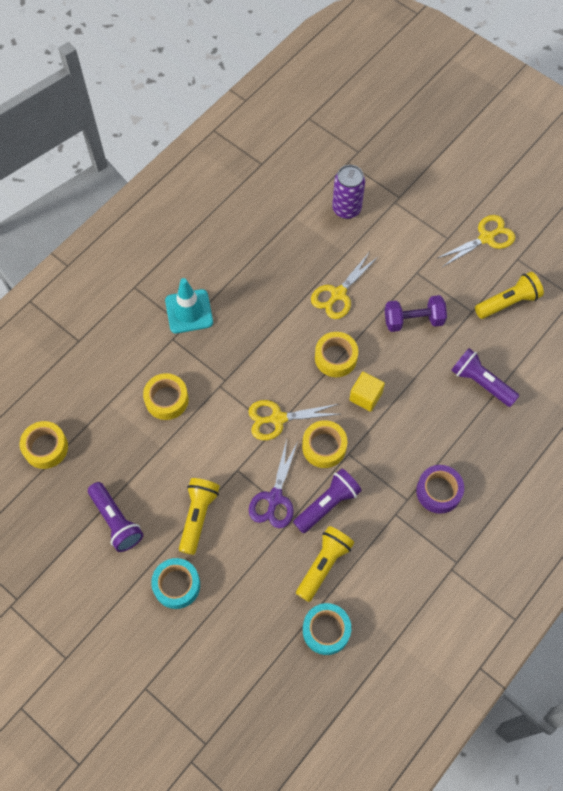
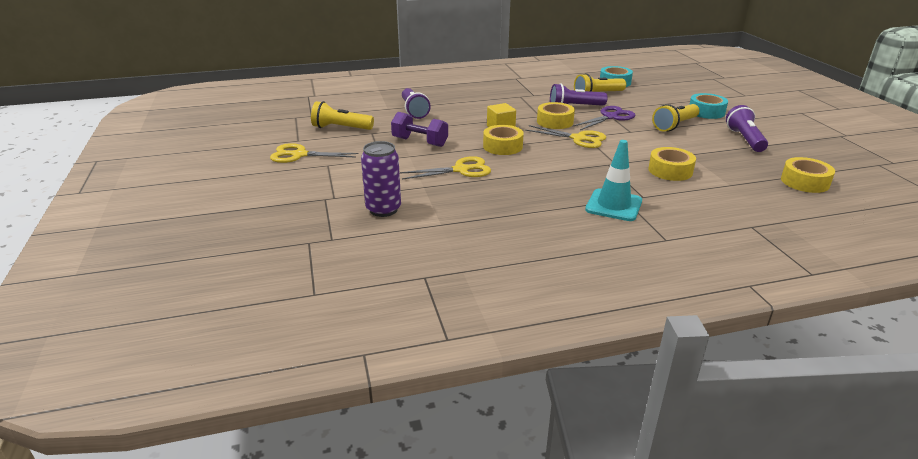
camera: 145 degrees left, 35 degrees down
purple tape [416,465,464,514] -> none

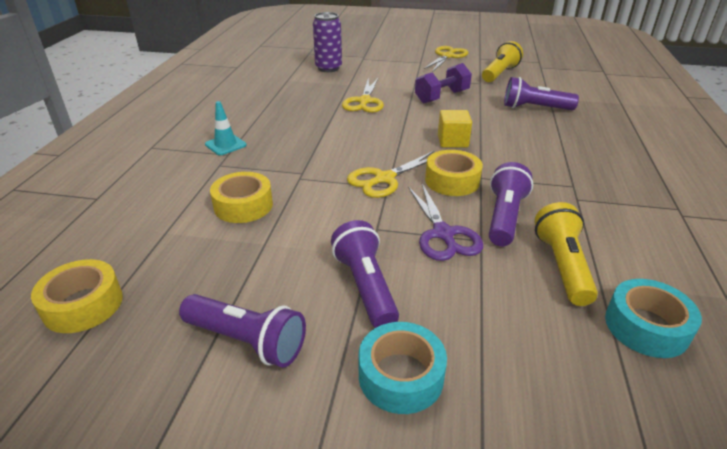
camera: 115 degrees right, 5 degrees up
yellow tape [483,125,524,155] -> none
turquoise traffic cone [585,140,642,221] -> turquoise traffic cone [205,101,247,155], size x0.64
yellow flashlight [652,104,699,131] -> purple flashlight [331,220,399,328]

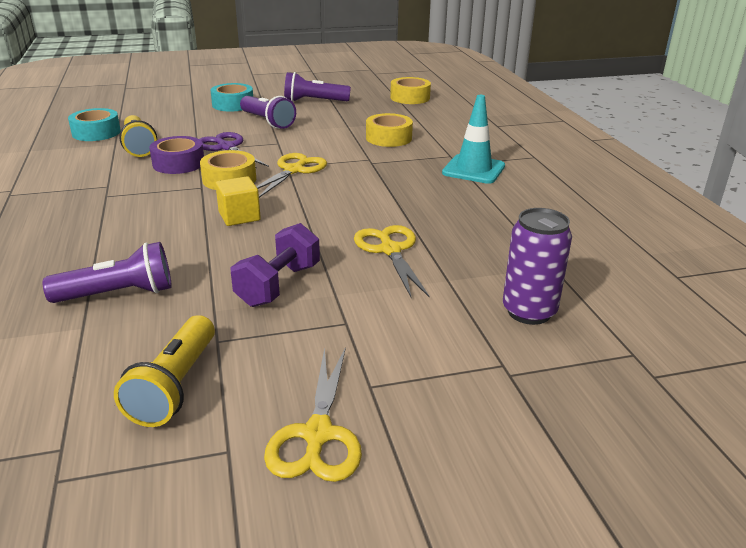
camera: 155 degrees right, 5 degrees down
turquoise traffic cone [205,101,247,155] -> turquoise traffic cone [442,95,505,184], size x1.56
purple flashlight [489,162,533,246] -> purple tape [149,136,204,174]

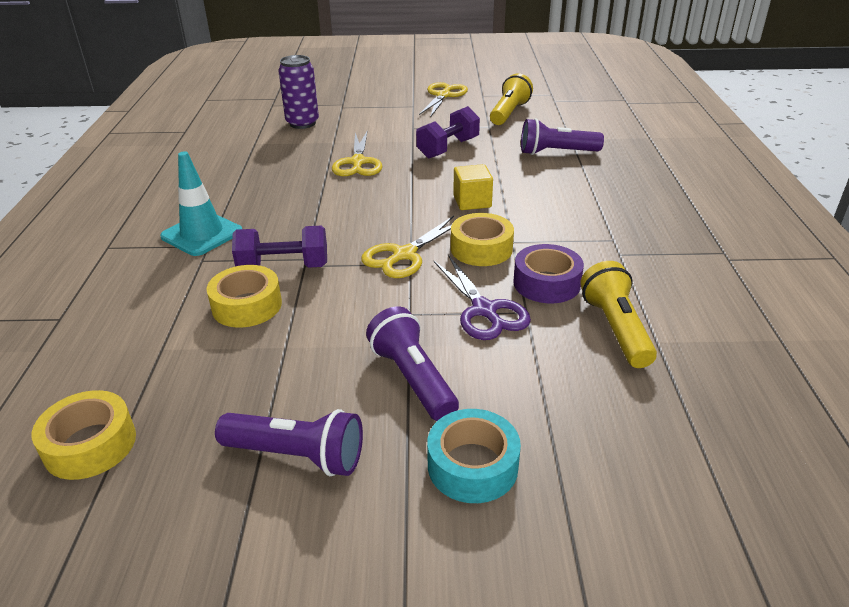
camera: 165 degrees left, 5 degrees up
turquoise tape [68,108,121,141] -> none
none -> purple dumbbell [232,226,327,268]

